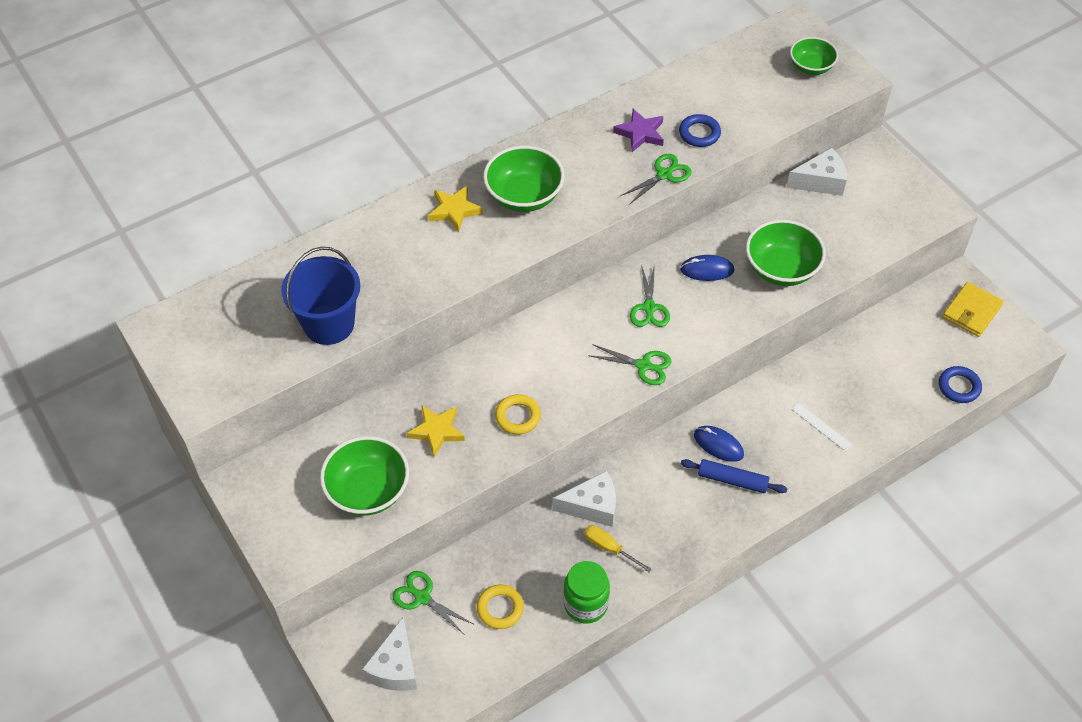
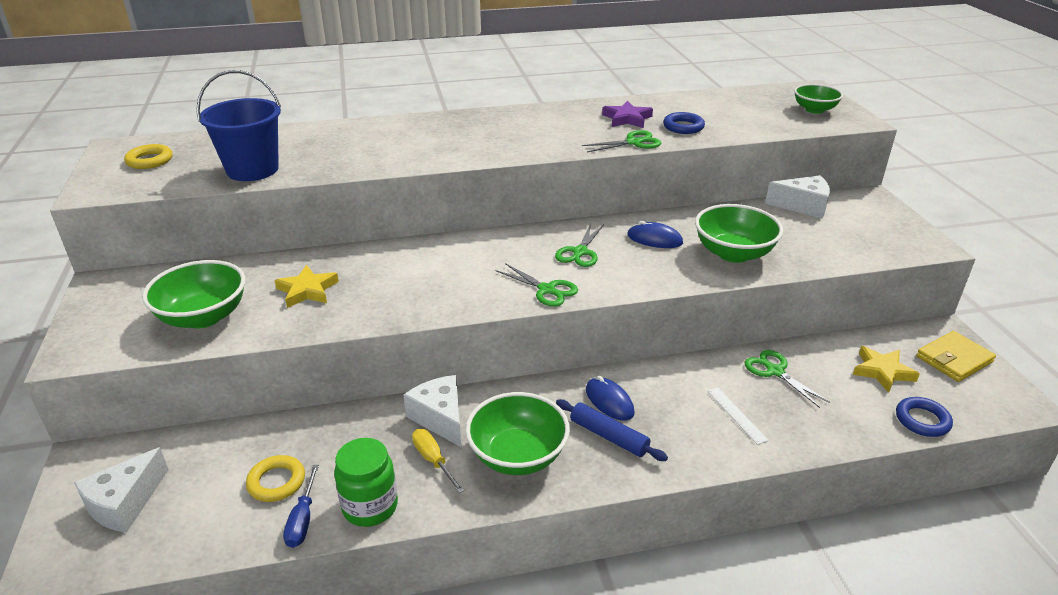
camera: 20 degrees right, 20 degrees down
green scissors [392,571,473,634] -> green scissors moved to [745,350,830,408]
yellow star [428,186,483,232] -> yellow star moved to [853,346,920,393]
green bowl [483,146,565,212] -> green bowl moved to [465,392,570,475]
yellow ring [495,394,541,435] -> yellow ring moved to [124,144,173,169]
white cheese [553,471,616,527] -> white cheese turned 135 degrees counterclockwise [403,375,461,447]
none -> blue screwdriver [283,465,319,548]

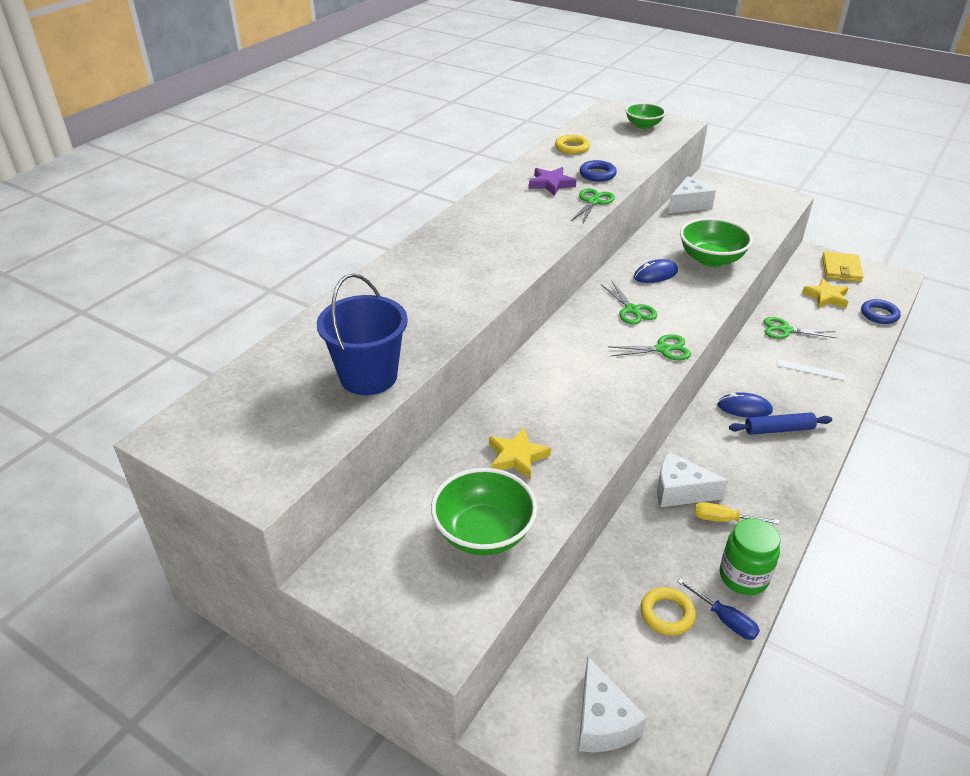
camera: 45 degrees left, 5 degrees up
yellow ring [124,144,173,169] -> yellow ring moved to [555,135,590,154]
green bowl [465,392,570,475] -> none

